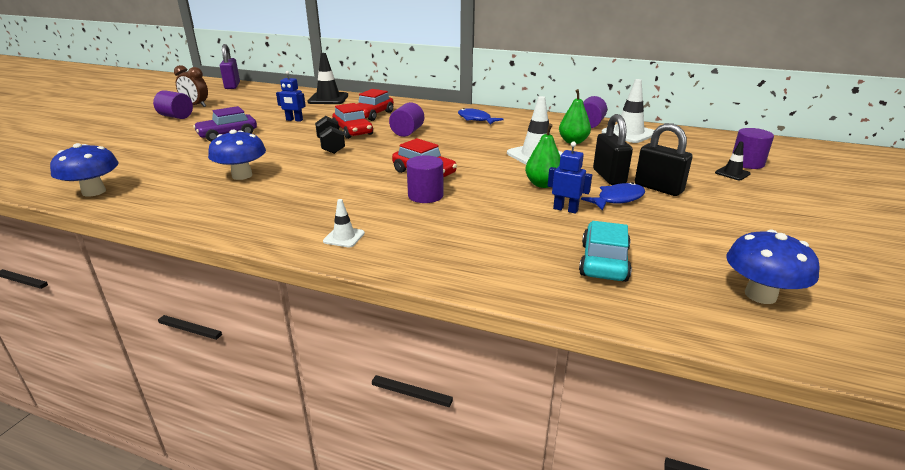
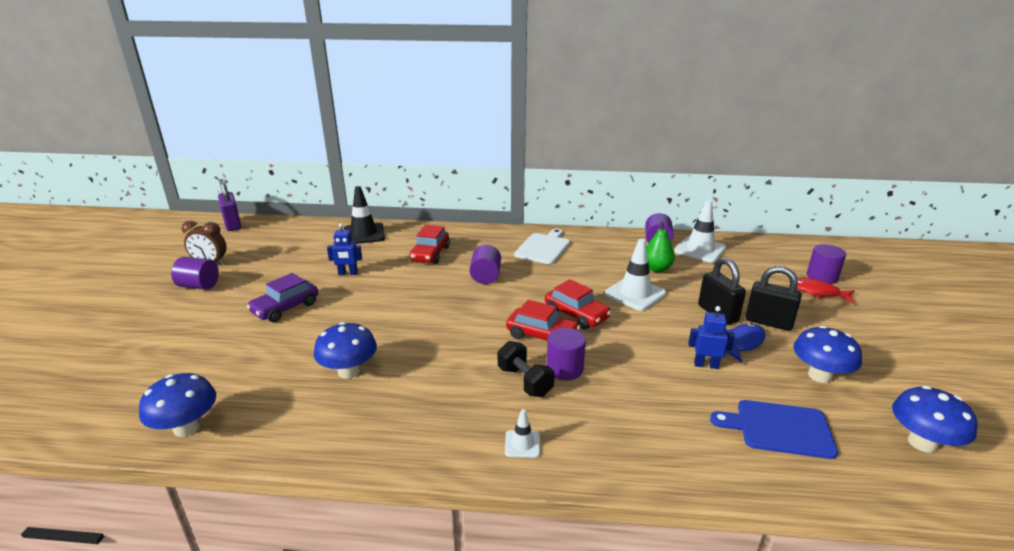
camera: 15 degrees left, 0 degrees up
black dumbbell [315,116,345,154] -> black dumbbell moved to [498,341,555,397]
red car [332,103,373,139] -> red car moved to [545,279,612,330]
blue fish [458,108,504,125] -> white cutting board [514,229,570,264]
green pear [525,124,560,188] -> none
turquoise car [579,221,632,282] -> blue cutting board [710,400,838,459]
black traffic cone [715,142,751,180] -> red fish [797,278,855,303]
none -> blue mushroom [793,326,862,383]

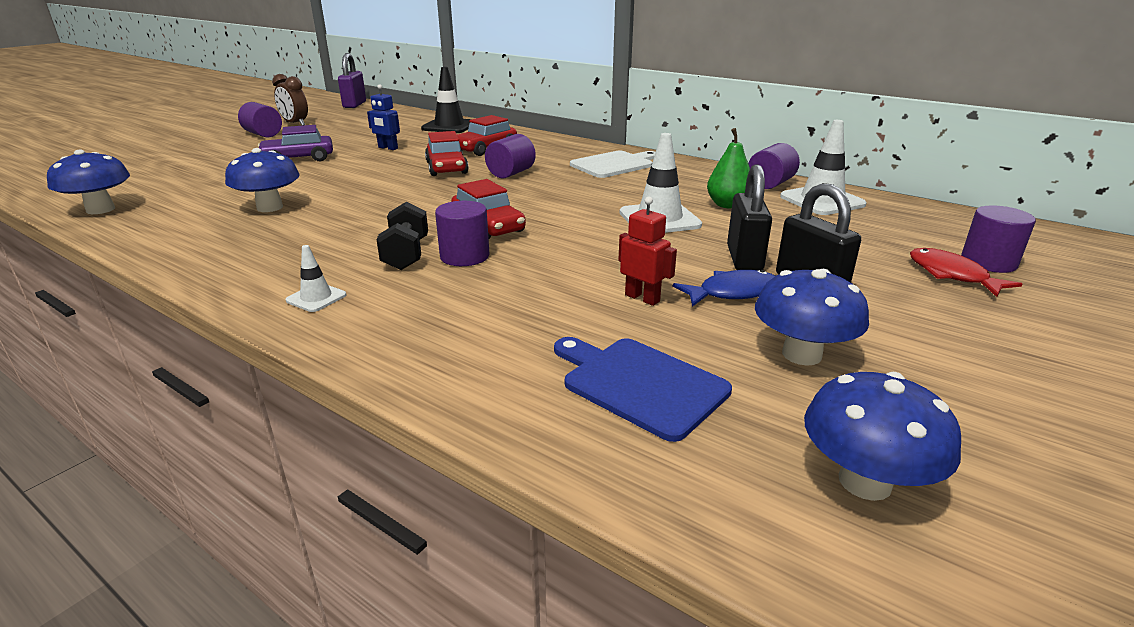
camera: 30 degrees right, 0 degrees up
red car [545,279,612,330] -> red car moved to [425,131,469,176]
blue robot [688,306,735,369] -> red robot [618,196,677,306]

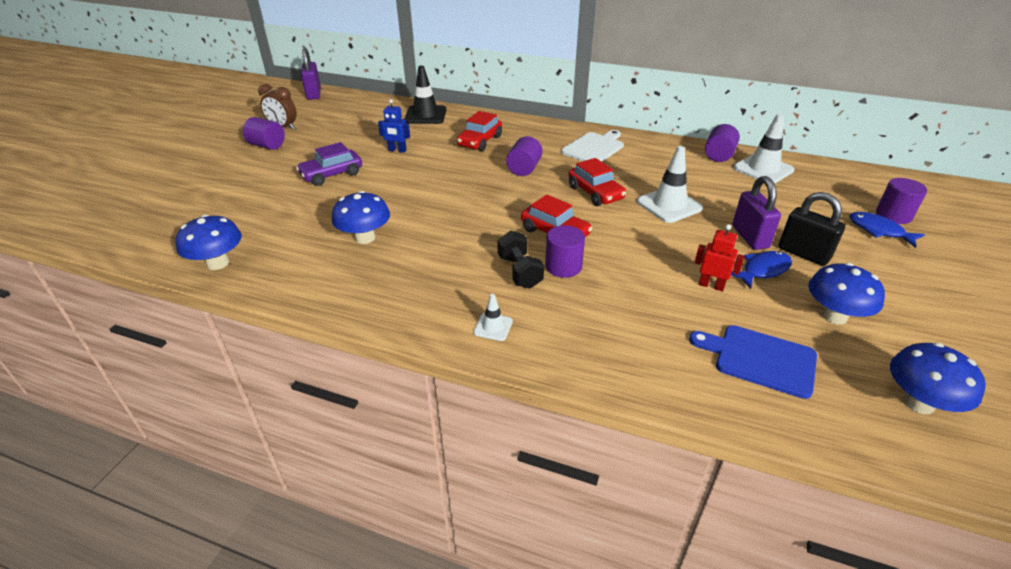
camera: 15 degrees left, 10 degrees up
red car [425,131,469,176] -> red car moved to [568,158,626,206]
green pear [707,128,750,209] -> none
black padlock [727,164,772,270] -> purple padlock [732,176,781,250]
red fish [910,248,1022,297] -> blue fish [849,212,925,248]

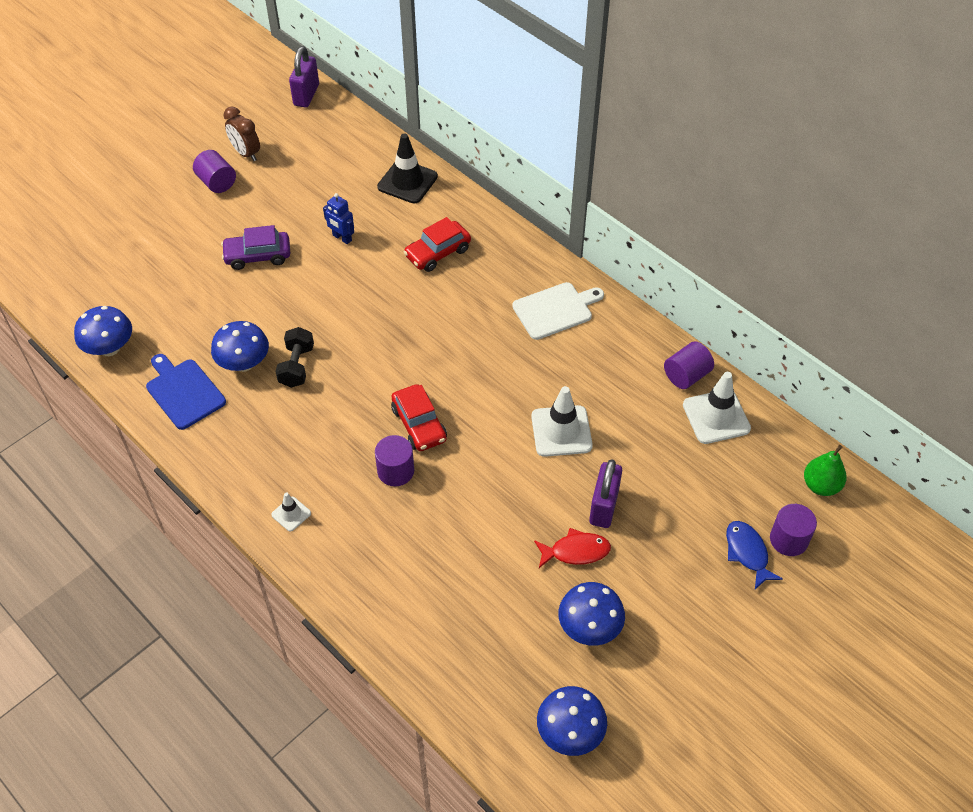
camera: 25 degrees right, 15 degrees up
black dumbbell [497,231,544,288] -> black dumbbell moved to [275,327,314,388]
purple cylinder [506,136,543,176] -> none
red car [568,158,626,206] -> none
blue cutting board [689,325,817,399] -> blue cutting board moved to [146,354,226,430]
red robot [695,224,745,291] -> none
blue fish [731,251,792,289] -> red fish [534,528,611,568]
black padlock [779,192,845,266] -> none
none -> green pear [804,445,847,496]

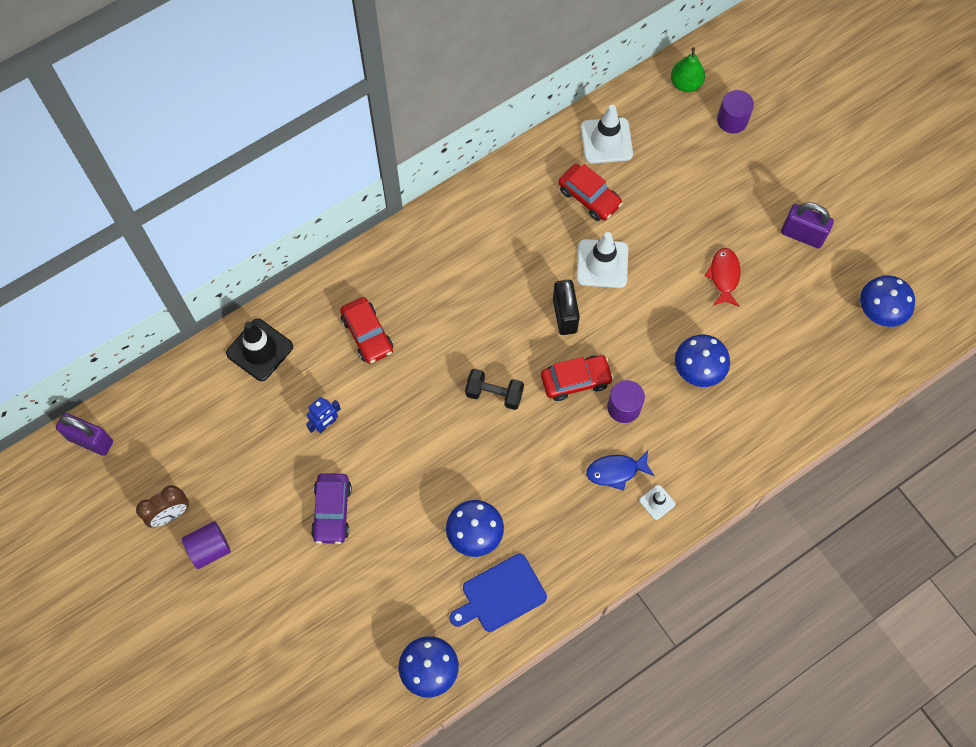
camera: 80 degrees left, 15 degrees up
black dumbbell [275,327,314,388] -> black dumbbell moved to [465,369,524,410]
white cutting board [512,282,604,340] -> none
blue mushroom [558,582,625,646] -> blue mushroom moved to [675,334,730,387]
purple padlock [589,459,622,528] -> purple padlock moved to [781,202,834,248]
purple cylinder [664,341,714,389] -> none
blue fish [726,521,783,589] -> blue fish moved to [586,451,654,491]
none -> black padlock [553,280,580,335]
none -> red car [558,164,623,221]

